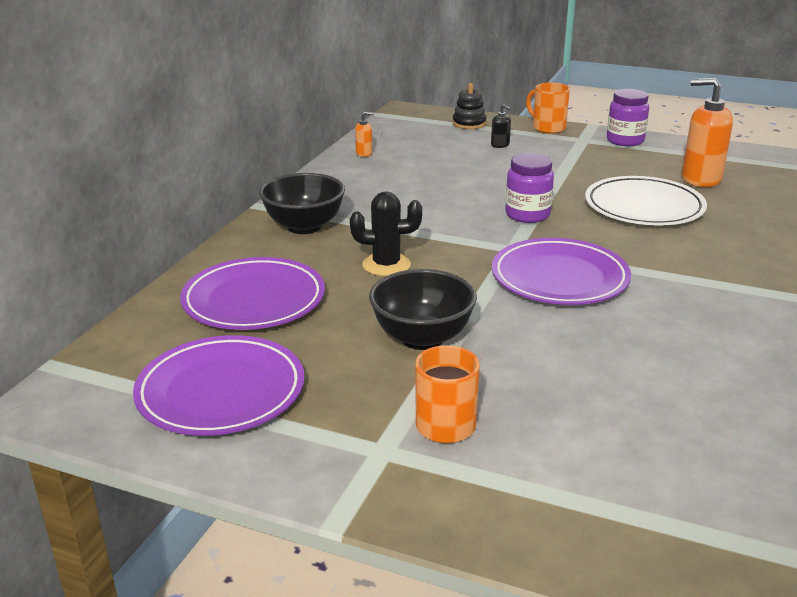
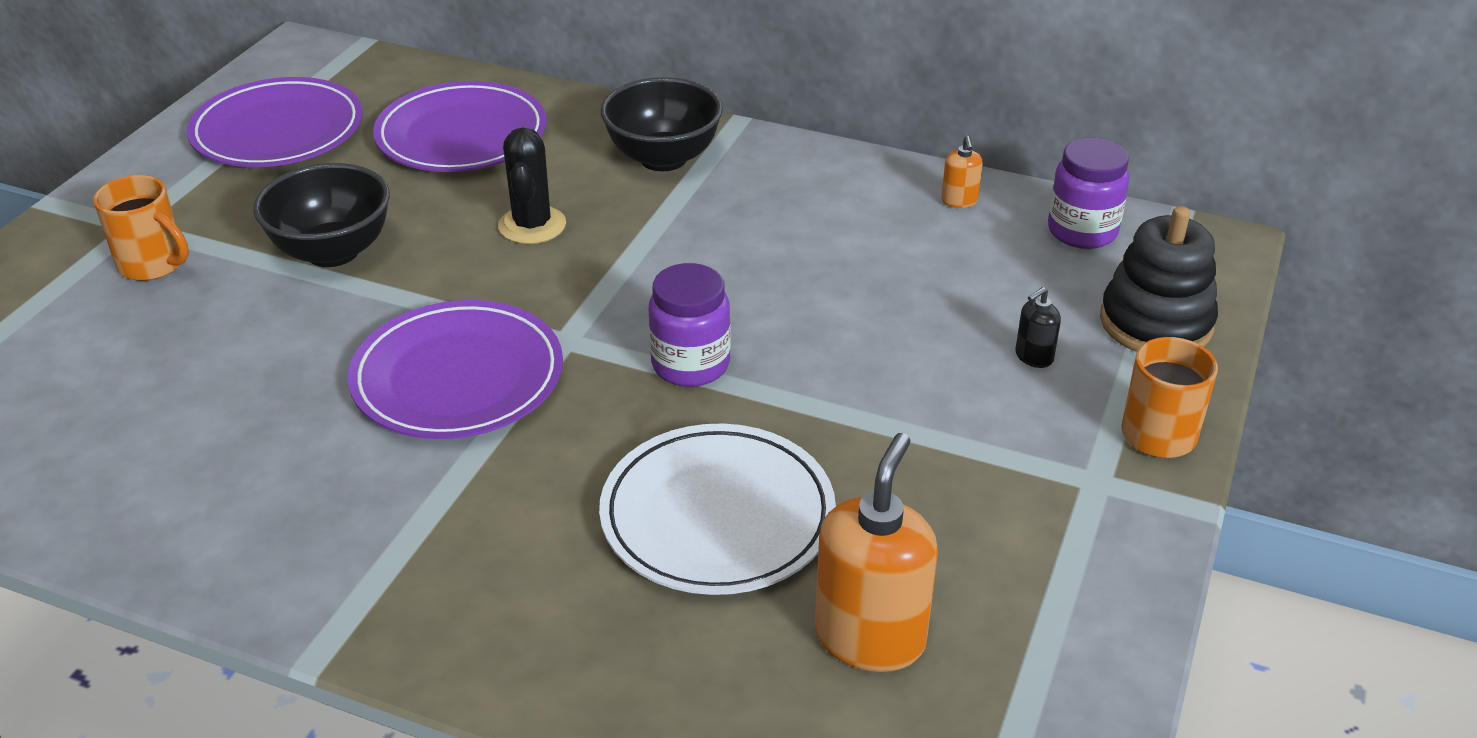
camera: 90 degrees right, 10 degrees up
black stacking toy [453,83,486,129] -> black stacking toy [1100,206,1218,352], size x1.56
purple jar [607,89,649,146] -> purple jar moved to [1048,138,1130,249]

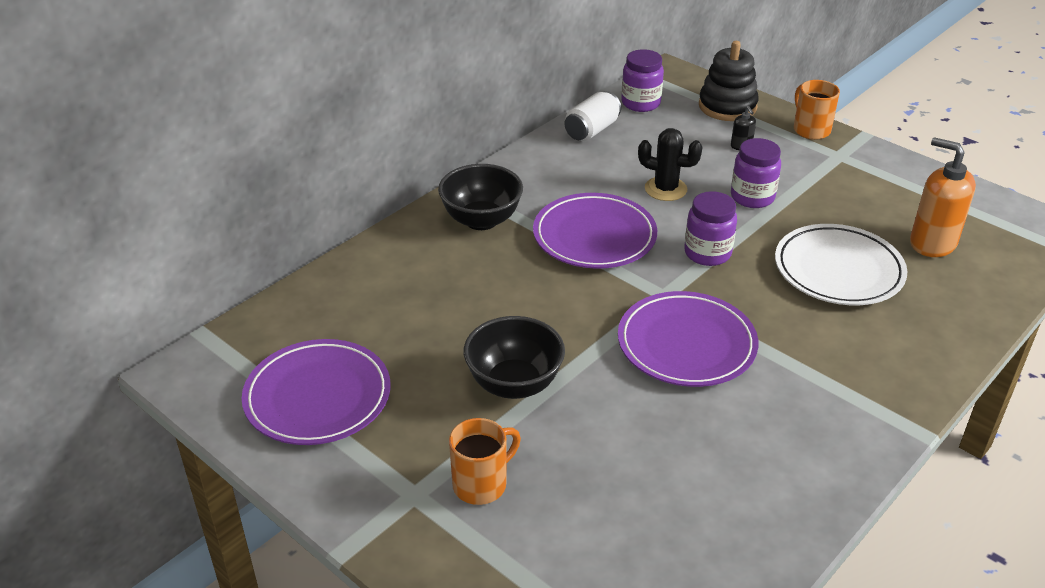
camera: 70 degrees left, 0 degrees up
purple plate [373,81,547,172] -> purple plate moved to [533,193,657,269]
black cactus [498,127,566,244] -> black cactus moved to [638,128,702,201]
orange soap dispenser [941,136,983,208] -> white can [565,91,621,141]
none -> purple jar [731,138,781,208]

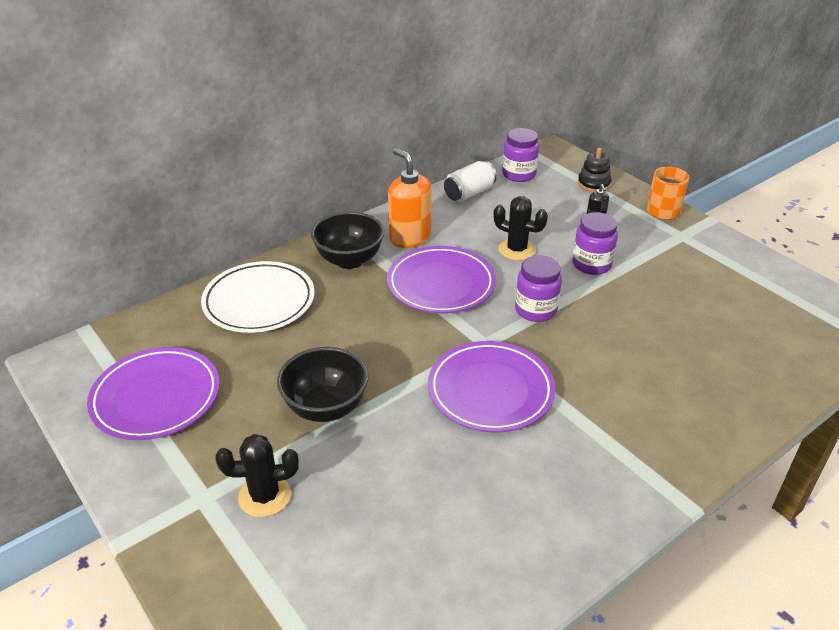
camera: 10 degrees right, 0 degrees up
orange mug [449,418,521,505] -> black cactus [215,434,299,517]
black stacking toy [699,41,759,121] -> black stacking toy [578,148,611,192], size x0.64
white plate [775,224,908,305] -> white plate moved to [201,261,315,333]
orange soap dispenser [910,137,976,257] -> orange soap dispenser moved to [388,148,432,248]

